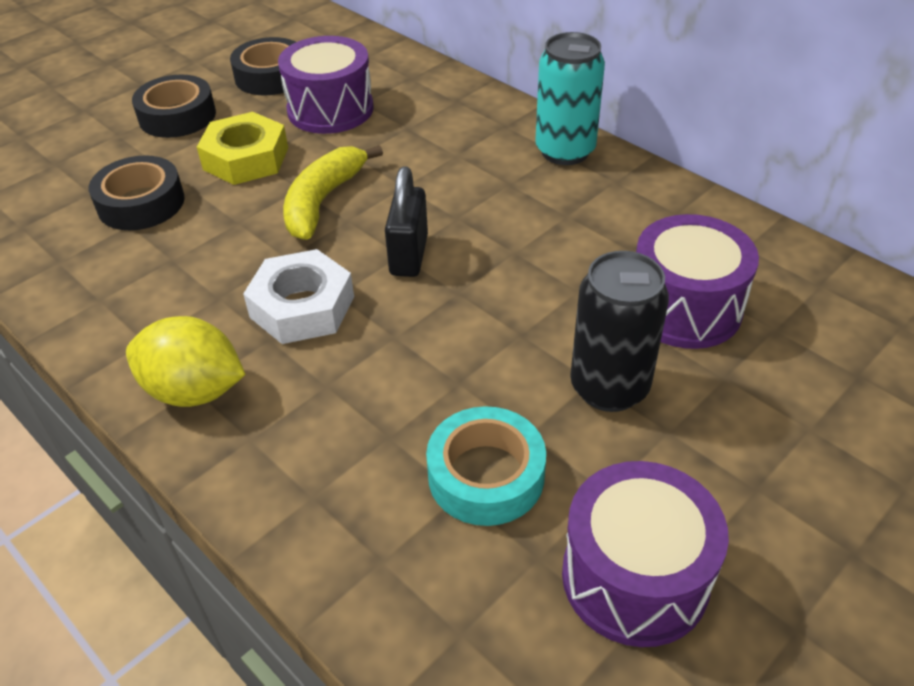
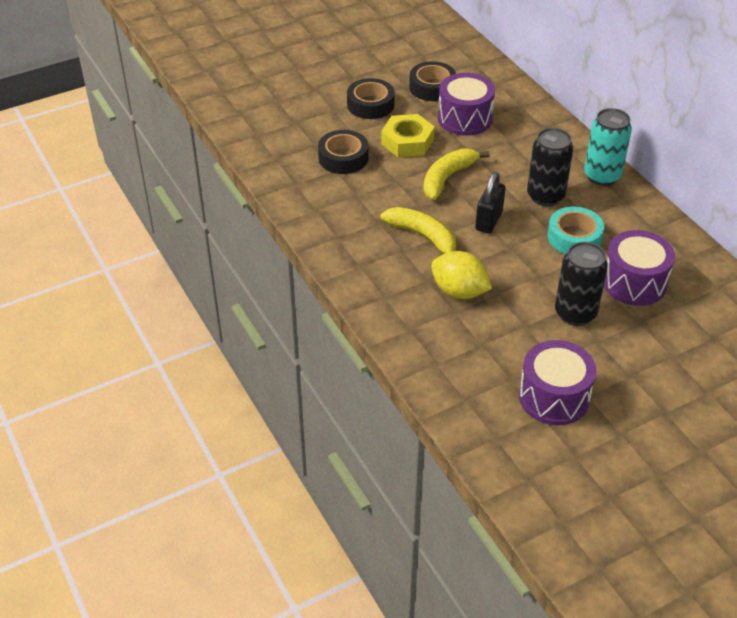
camera: 15 degrees right, 0 degrees up
yellow lemon [126,316,246,407] -> yellow lemon moved to [431,251,492,299]
white nut [243,249,354,344] -> yellow banana [380,207,456,254]
turquoise tape [426,406,546,526] -> turquoise tape moved to [547,207,604,254]
none -> black can [527,128,573,207]

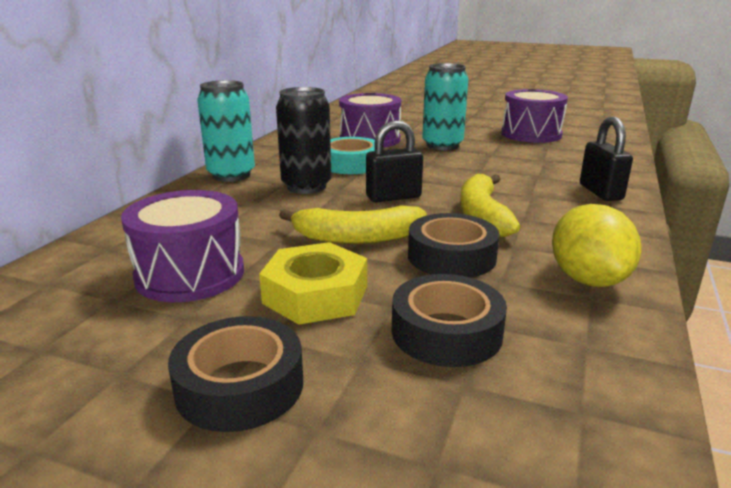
camera: 130 degrees left, 20 degrees down
black tape [409,61,456,101] -> black tape moved to [408,213,500,278]
yellow lemon [431,251,492,299] -> yellow lemon moved to [552,204,642,287]
black can [555,242,608,326] -> turquoise can [422,63,468,150]
none -> black padlock [580,117,633,201]

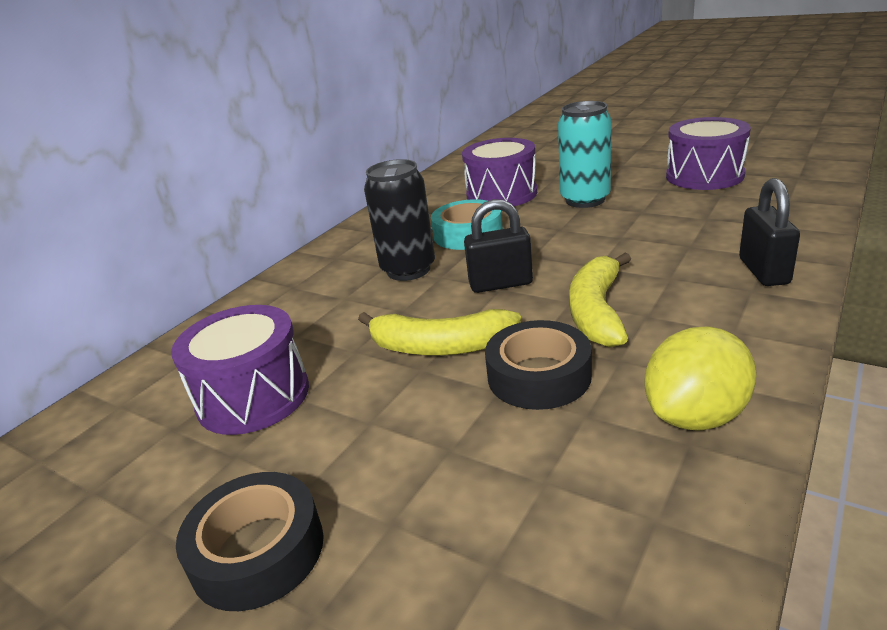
camera: 15 degrees right, 5 degrees up
turquoise can [197,80,255,182] -> none
yellow nut [259,242,367,325] -> none
black tape [392,274,507,367] -> none
yellow lemon [552,204,642,287] -> yellow lemon turned 45 degrees clockwise [644,327,756,431]

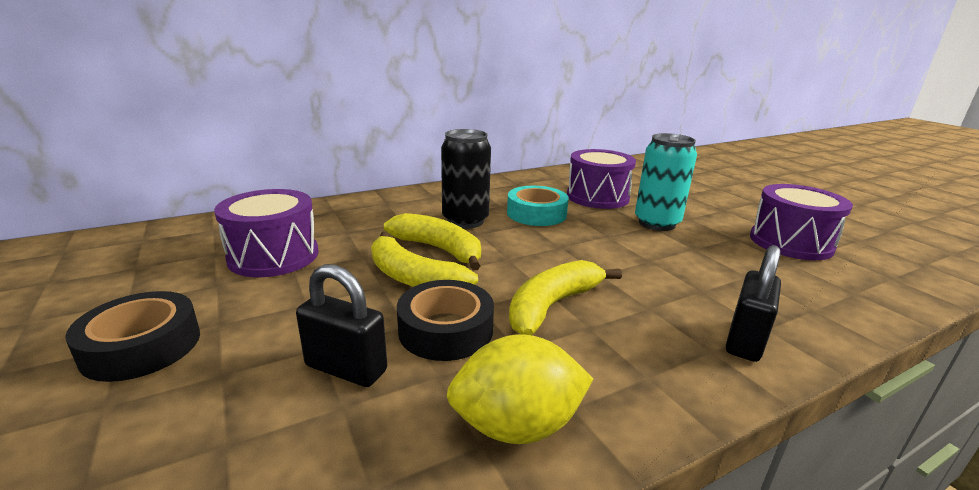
camera: 25 degrees right, 5 degrees down
black padlock [464,199,533,293] -> black padlock moved to [296,264,387,387]
none -> yellow banana [384,213,481,270]

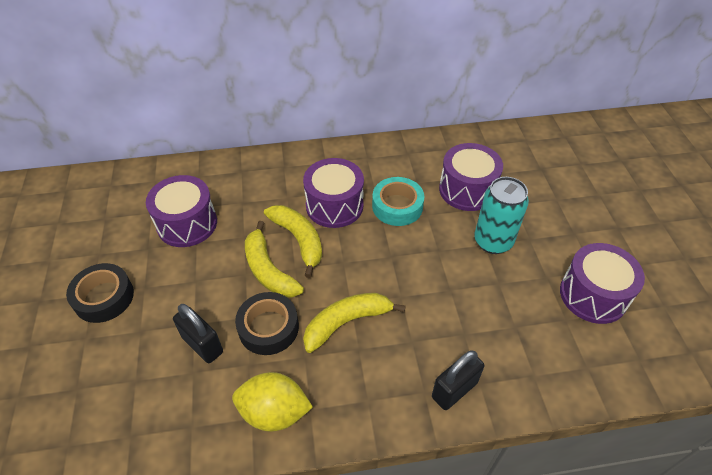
camera: 20 degrees right, 25 degrees up
black can [441,129,491,229] -> purple drum [303,158,364,228]

